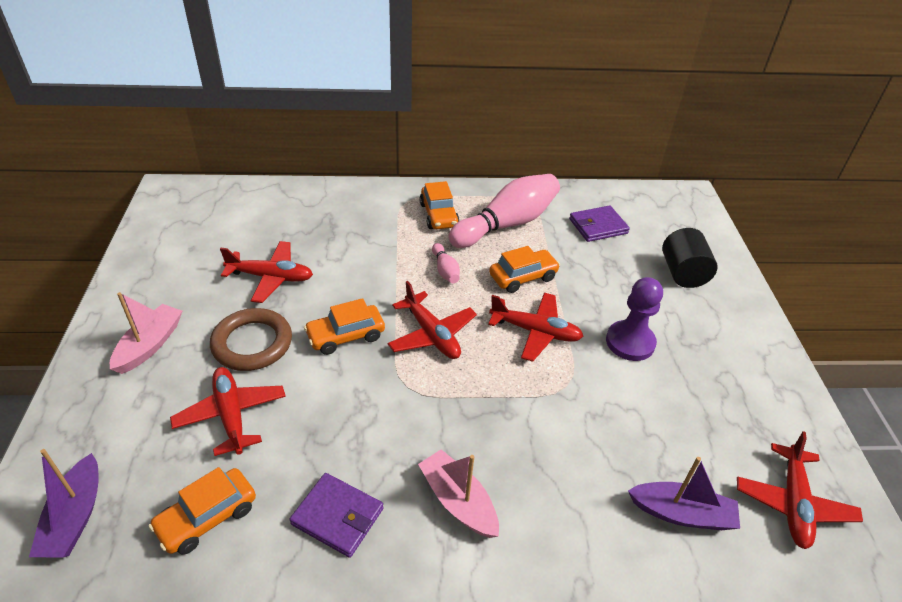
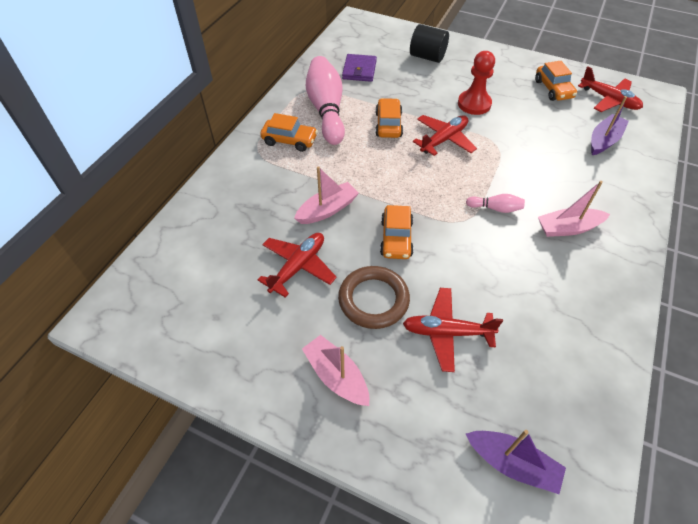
camera: 60 degrees left, 10 degrees up
orange car [149,467,256,555] -> orange car moved to [535,61,577,101]
purple wallet [290,473,384,558] -> none
red plane [388,281,477,359] -> none
pink bowling pin [432,243,460,283] -> pink bowling pin moved to [466,194,525,213]
purple pawn [606,277,663,361] -> red pawn [458,51,495,115]
none -> pink boat [294,166,359,224]

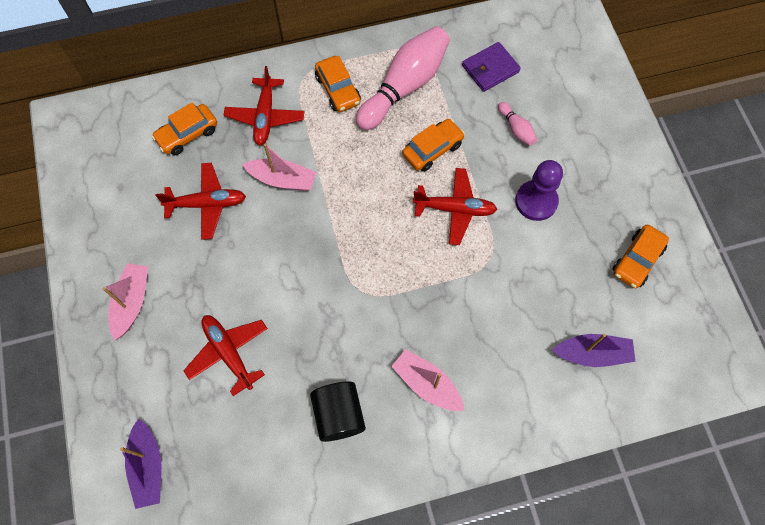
camera: 50 degrees right, 15 degrees up
brown ring [338,266,410,329] -> none
orange car [380,205,414,259] -> orange car moved to [152,102,217,155]
black cylinder [410,24,449,63] -> black cylinder moved to [310,381,366,442]
red pawn [458,51,495,115] -> purple pawn [515,160,563,221]
pink bowling pin [466,194,525,213] -> pink bowling pin moved to [498,102,537,146]
red plane [578,66,643,112] -> red plane moved to [224,66,304,146]

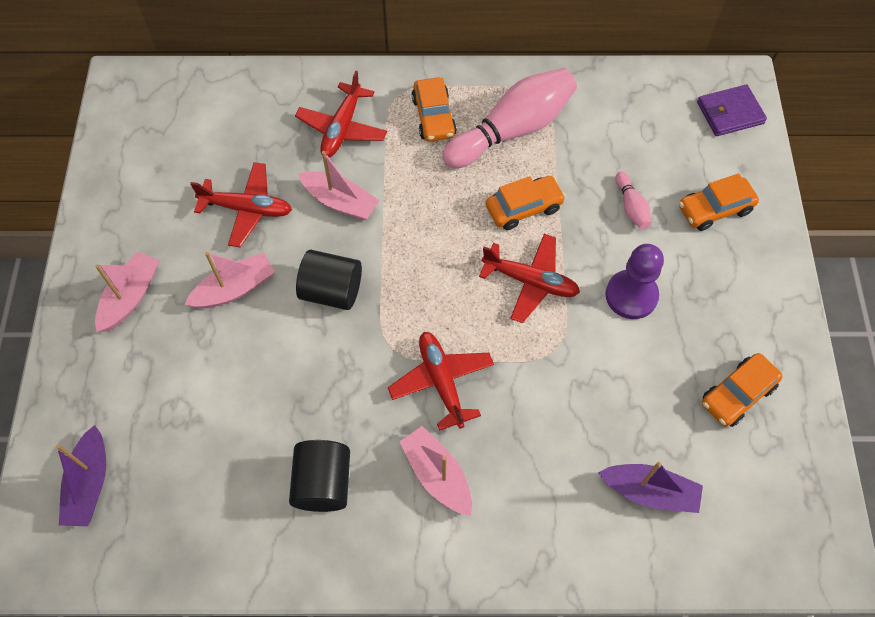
camera: 15 degrees right, 5 degrees down
orange car [152,102,217,155] -> orange car moved to [679,173,759,231]
red plane [183,315,268,396] -> red plane moved to [388,332,494,431]
purple wallet [462,42,521,92] -> purple wallet moved to [697,84,767,136]
none -> pink boat [184,252,275,308]
none -> black cylinder [296,250,362,310]

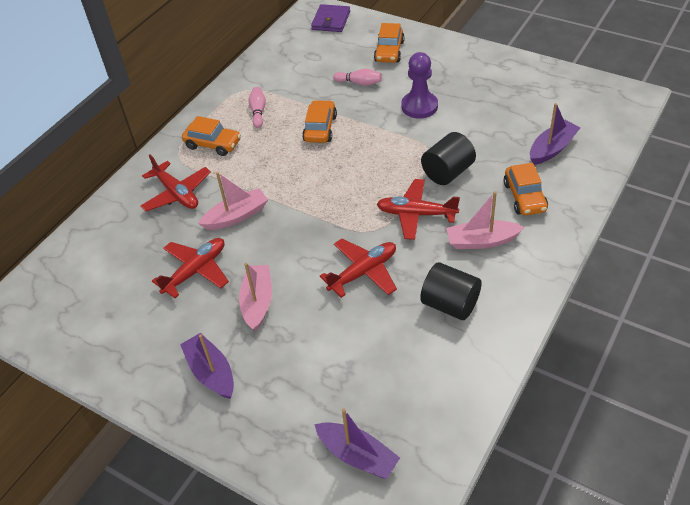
camera: 55 degrees left, 15 degrees down
pink boat [95,251,159,332] -> purple boat [180,333,234,399]
black cylinder [296,250,362,310] -> black cylinder moved to [421,132,476,185]
pink bowling pin [442,68,577,168] -> pink bowling pin [248,87,266,128], size x0.44
red plane [479,234,580,323] -> red plane moved to [320,239,397,298]
orange car [702,353,783,427] -> orange car moved to [504,163,548,216]

